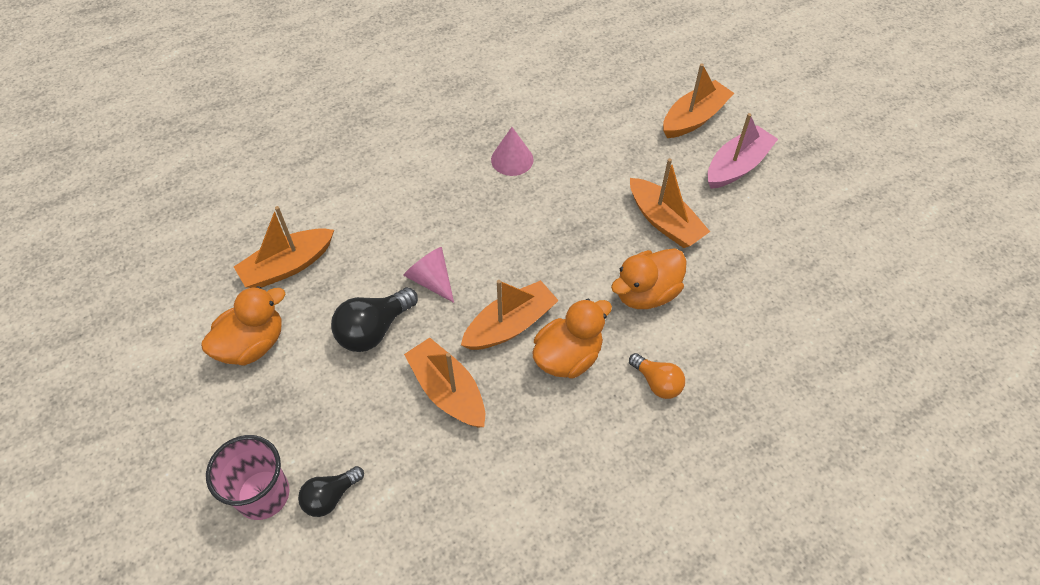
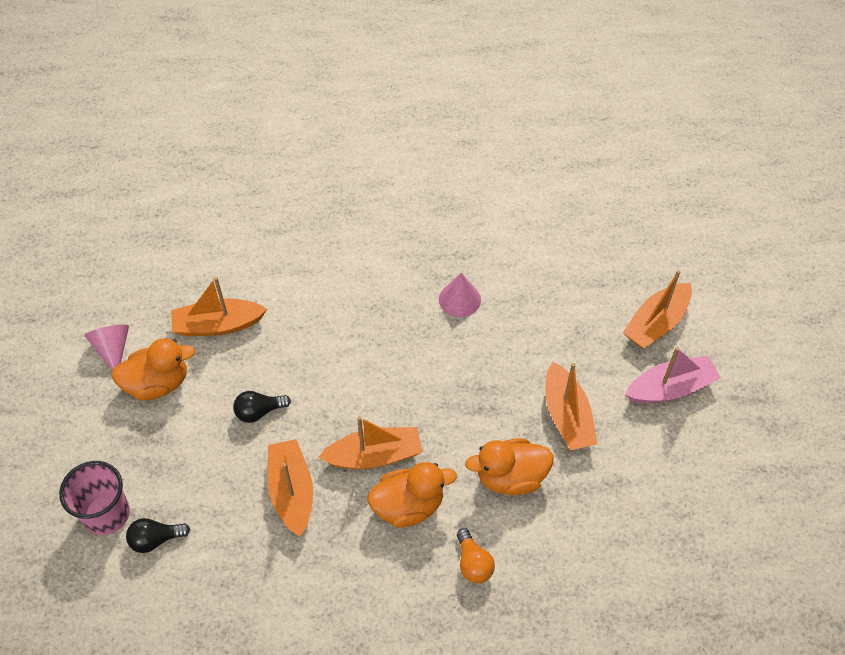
camera: 25 degrees right, 0 degrees up
black light bulb [331,287,418,352] -> black light bulb [233,391,291,423], size x0.64
pink cone [403,247,454,303] -> pink cone moved to [84,325,129,371]
orange boat [663,63,734,138] -> orange boat turned 150 degrees clockwise [623,270,692,349]

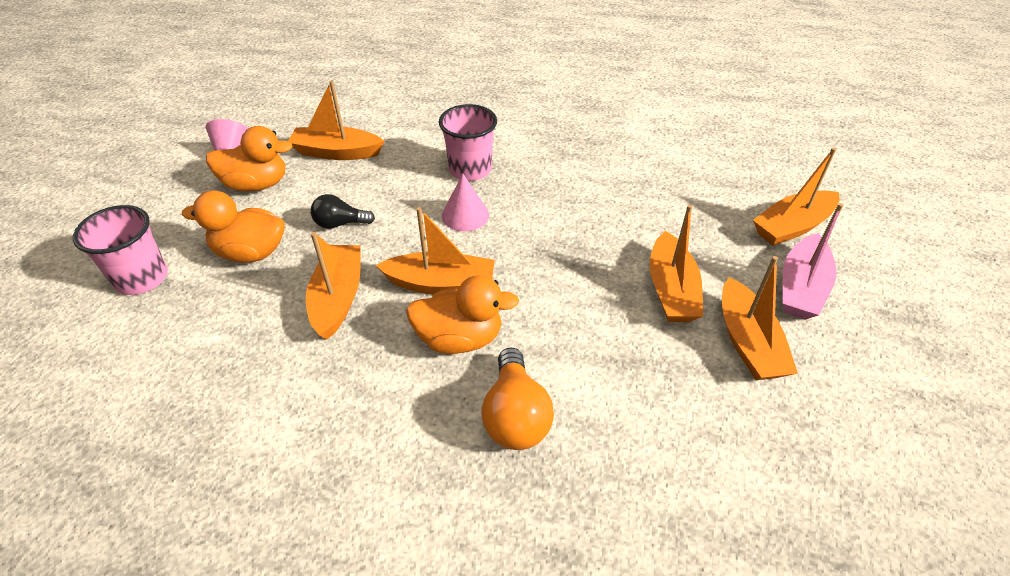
camera: 15 degrees right, 10 degrees down
black light bulb [126,518,190,553] -> none
pink cone [439,273,481,317] -> pink cone moved to [442,174,489,231]
orange light bulb [457,528,495,583] -> orange light bulb [481,347,554,450], size x1.55
orange duck [465,438,554,495] -> orange duck moved to [182,190,285,263]
pink boat [625,347,721,403] -> pink boat turned 120 degrees clockwise [783,203,844,320]
none -> pink cup [439,104,497,181]
none -> orange boat [722,256,798,380]

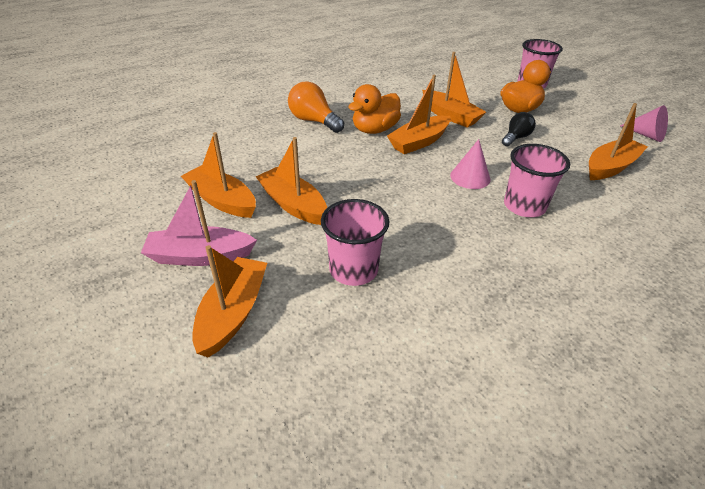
camera: 135 degrees right, 5 degrees down
orange duck [206,126,292,191] -> none
pink boat [783,203,844,320] -> pink boat turned 75 degrees counterclockwise [141,180,257,266]
none -> pink cup [321,199,390,286]

